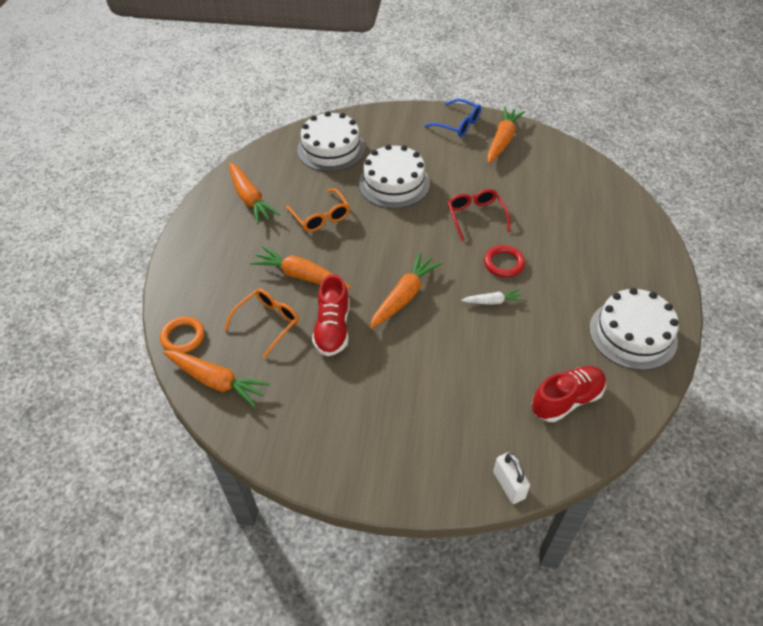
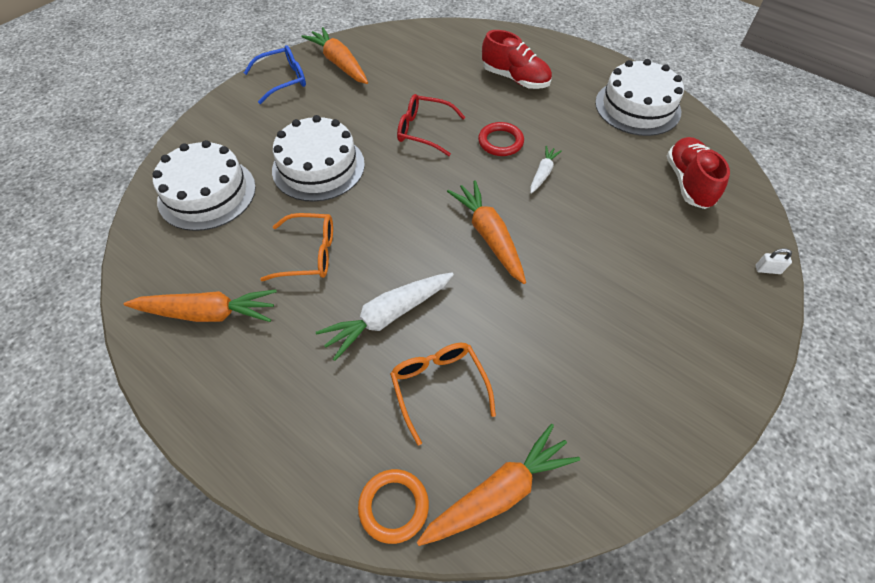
camera: 60 degrees left, 5 degrees up
orange carrot [250,246,351,289] -> white carrot [316,272,454,361]
red shoe [312,274,349,356] -> red shoe moved to [482,30,552,89]
white padlock [493,452,530,504] -> white padlock [756,248,792,274], size x0.58

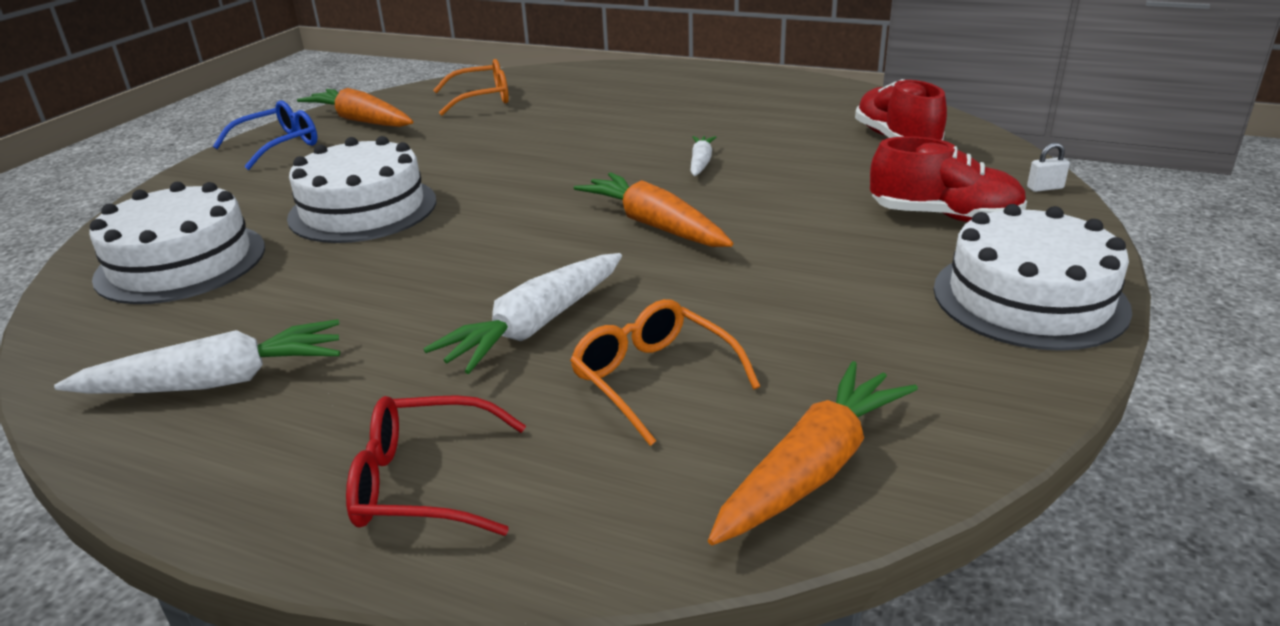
camera: 15 degrees left, 25 degrees down
orange carrot [124,289,277,322] -> white carrot [54,319,340,393]
orange glasses [260,213,333,281] -> orange glasses moved to [433,59,509,115]
orange ring [358,469,429,544] -> none
red glasses [397,94,466,156] -> red glasses moved to [346,395,526,536]
red ring [478,122,524,156] -> none
red shoe [482,30,552,89] -> red shoe moved to [870,136,1027,222]
white cake [595,59,684,136] -> white cake moved to [934,204,1132,351]

